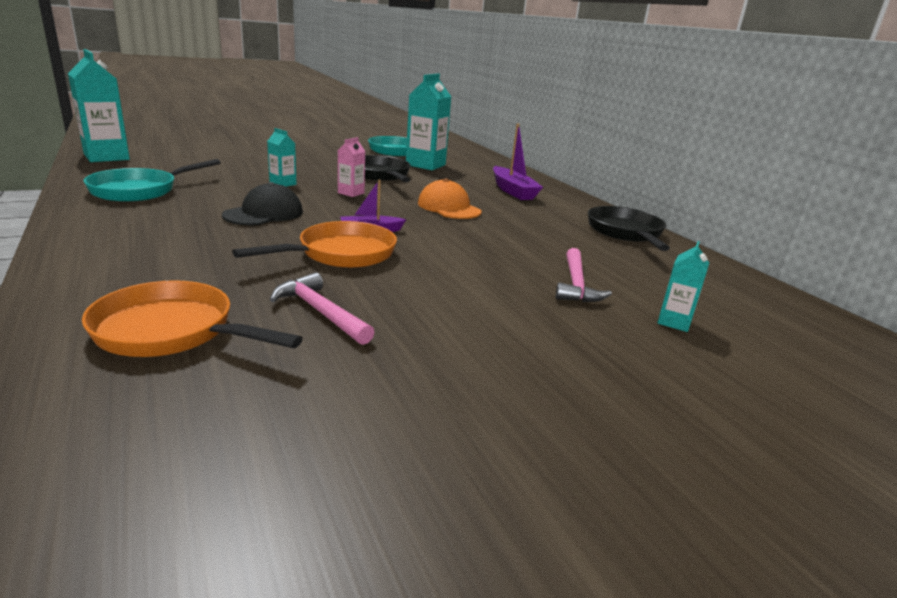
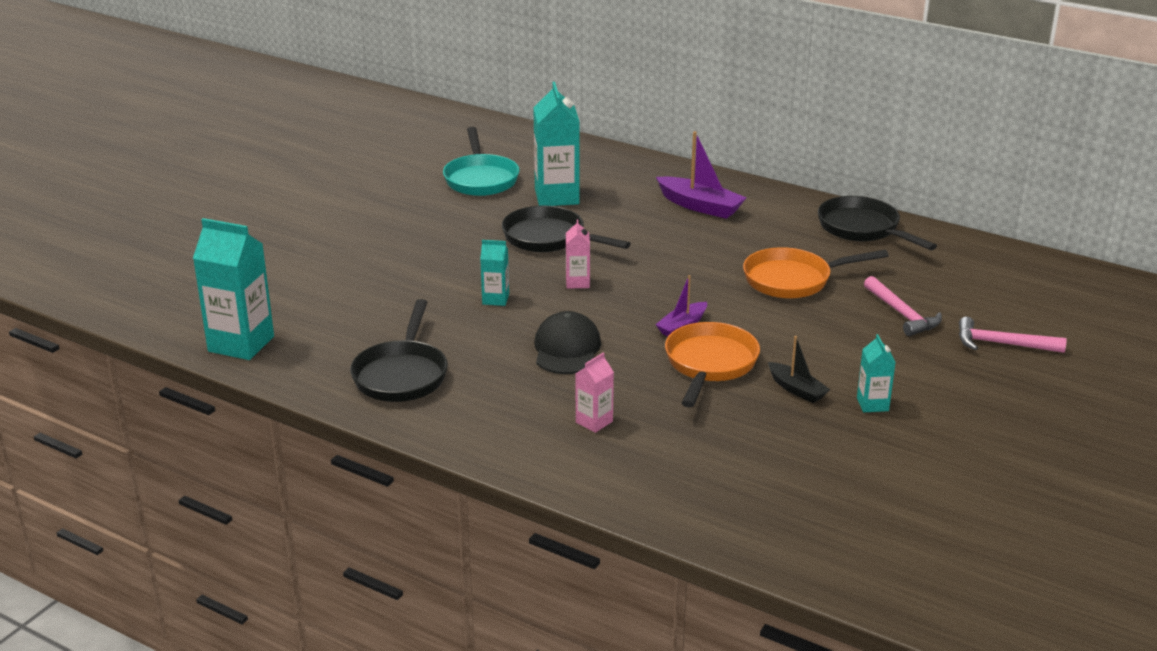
camera: 30 degrees left, 5 degrees up
orange pan [82,280,303,357] -> orange pan moved to [743,247,889,298]
turquoise pan [84,159,221,202] -> black pan [350,299,448,402]
pink hammer [270,272,375,345] -> pink hammer moved to [959,317,1067,353]
orange cap [418,179,482,219] -> none
turquoise carton [657,241,709,332] -> turquoise carton moved to [857,334,896,412]
none -> pink carton [575,352,614,433]
none -> black boat [768,336,831,403]

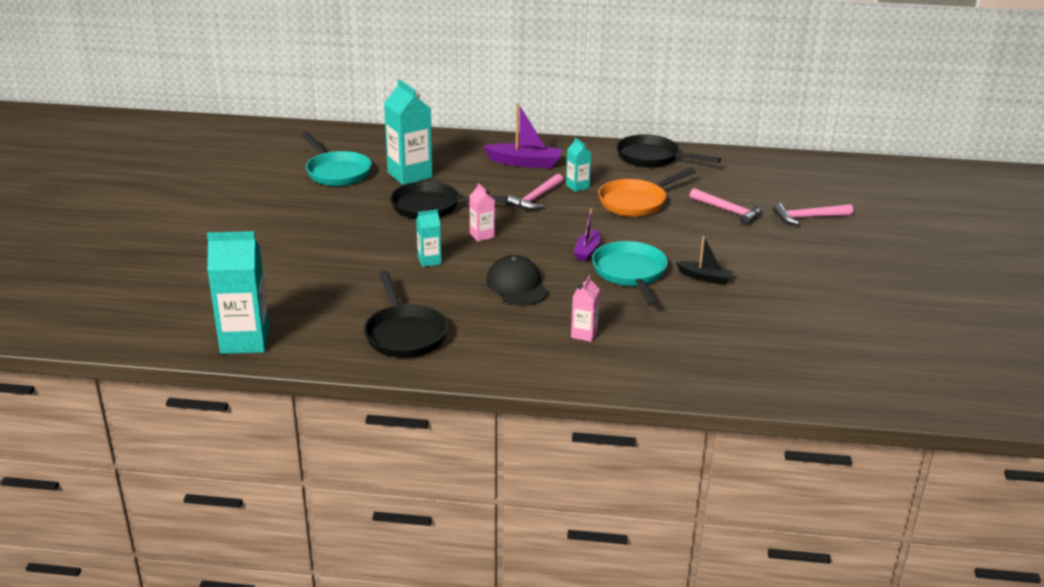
camera: 25 degrees left, 0 degrees up
orange pan [665,322,760,408] -> turquoise pan [592,241,668,306]
turquoise carton [857,334,896,412] -> turquoise carton moved to [566,138,591,192]
none -> pink hammer [506,174,563,210]

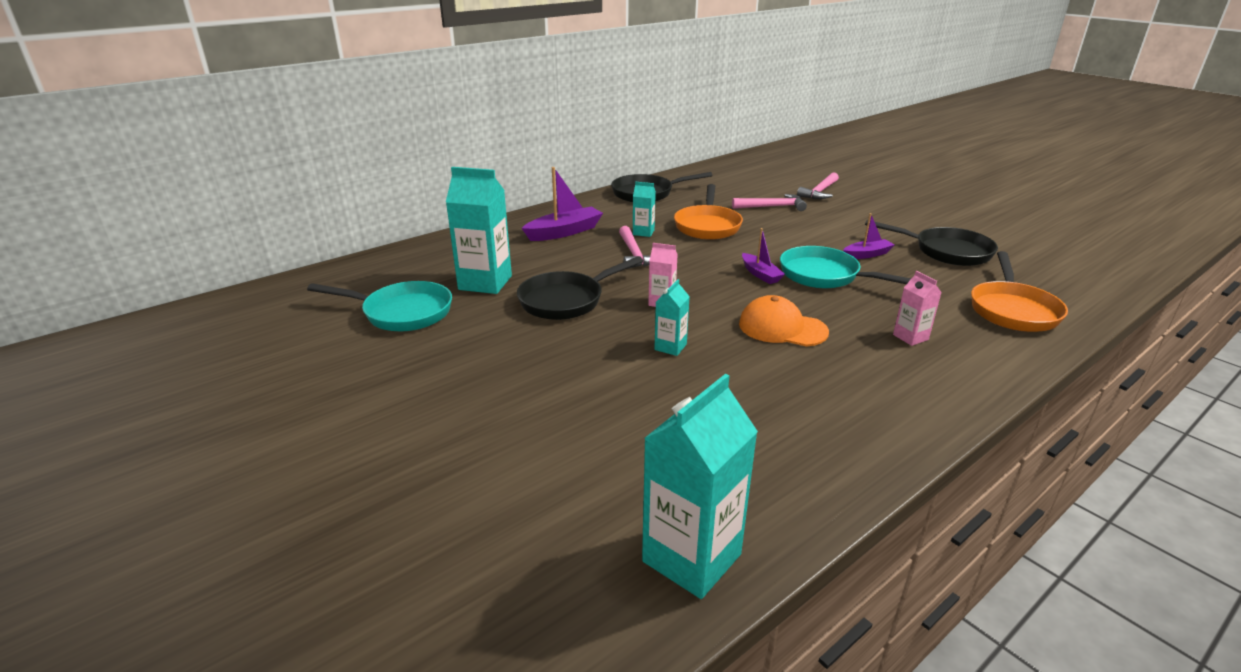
camera: 45 degrees left, 0 degrees up
black pan [364,271,448,358] -> black pan moved to [865,220,998,266]
black cap [486,255,548,306] -> orange cap [739,295,829,347]
black boat [676,236,734,285] -> purple boat [843,213,895,259]
none -> orange pan [971,251,1068,332]

